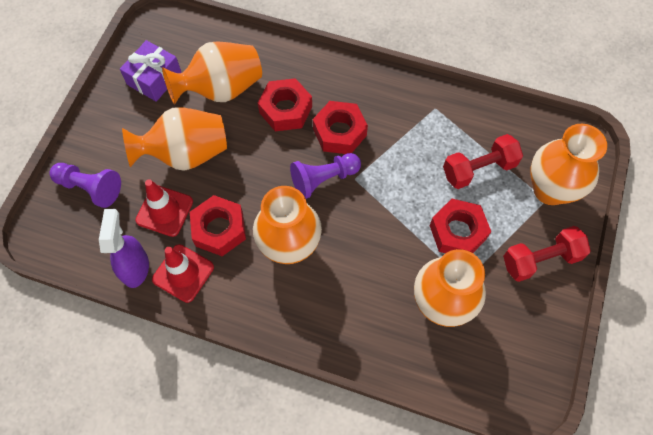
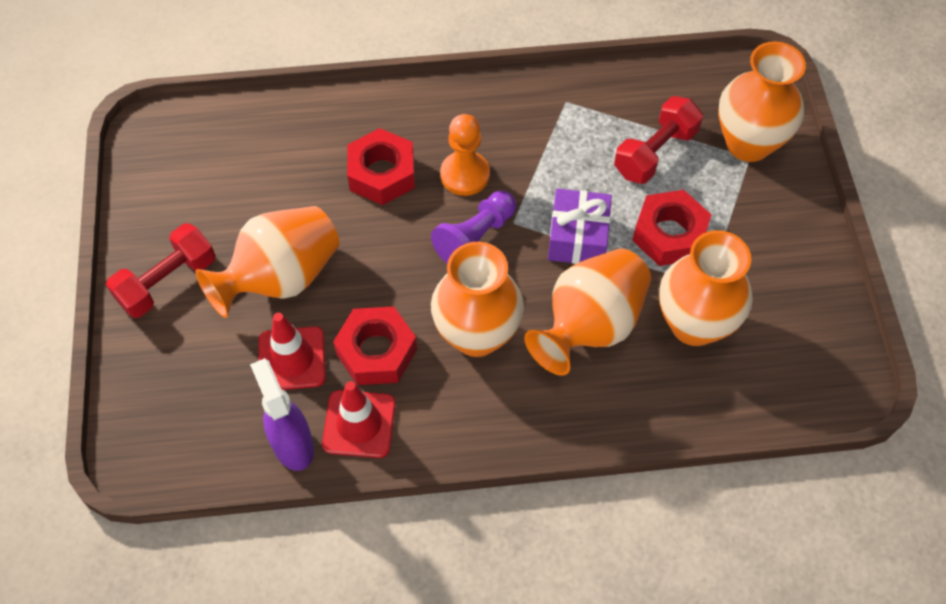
camera: 25 degrees left, 5 degrees down
purple pawn [49,163,121,208] -> none
purple gift [120,40,182,102] -> purple gift moved to [548,188,612,264]
orange vase [162,41,262,105] -> orange vase moved to [524,248,651,376]
red nut [313,101,368,154] -> orange pawn [440,114,490,196]
red dumbbell [503,226,591,282] -> red dumbbell moved to [106,223,216,318]

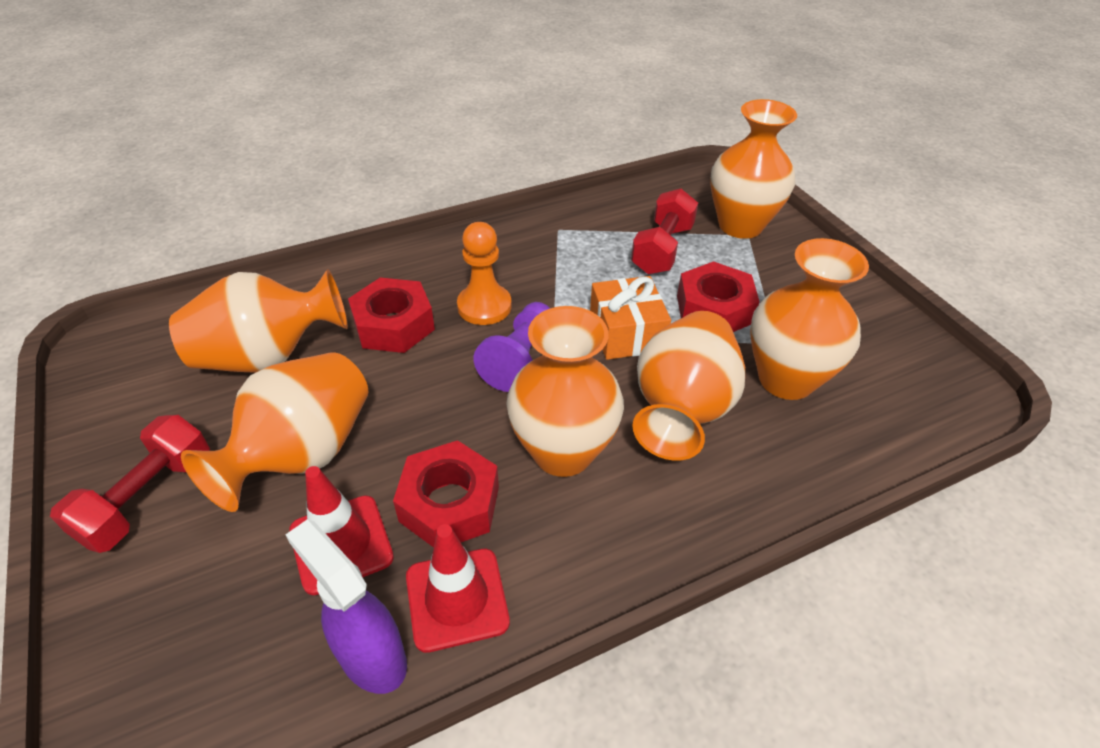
camera: 20 degrees left, 15 degrees down
purple gift [548,188,612,264] -> orange gift [590,276,671,360]
none -> orange vase [169,269,348,373]

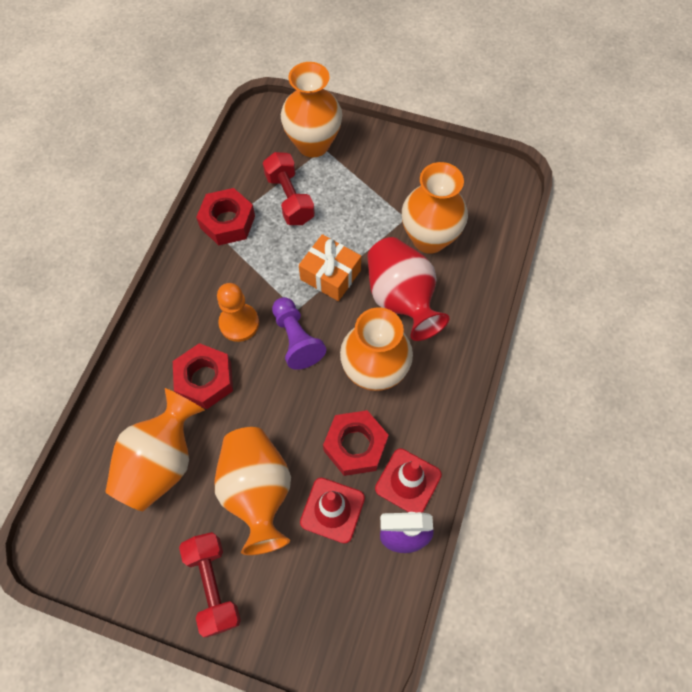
camera: 45 degrees left, 20 degrees up
orange vase [632,311,745,461] -> red vase [367,237,449,341]
red nut [677,261,760,332] -> red nut moved to [196,188,255,245]

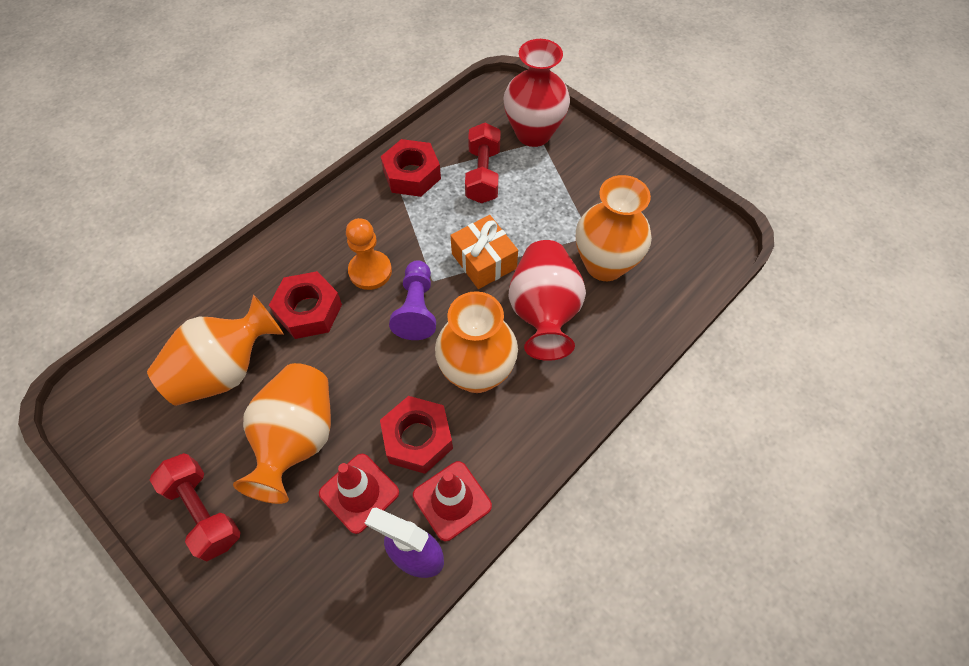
camera: 25 degrees right, 5 degrees down
red dumbbell [179,532,241,637] -> red dumbbell turned 45 degrees counterclockwise [150,453,241,561]
orange vase [281,62,342,157] -> red vase [503,39,570,147]

